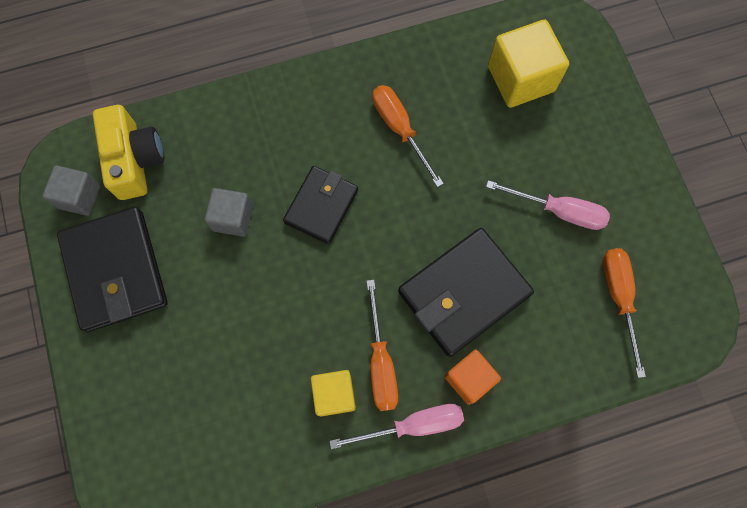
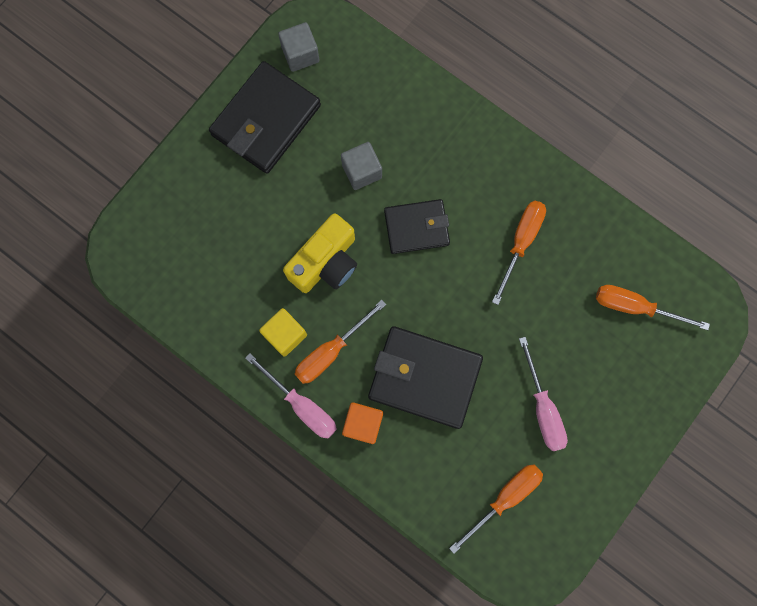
camera: 55 degrees right, 5 degrees up
yellow camera [93,105,164,200] -> yellow camera moved to [283,213,357,293]
yellow cube [488,20,569,108] -> orange screwdriver [596,285,710,330]

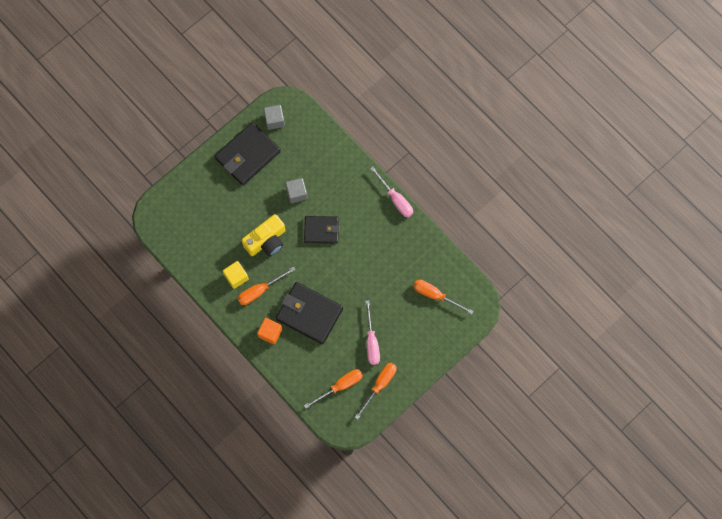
camera: 10 degrees right, 5 degrees down
pink screwdriver [245,353,337,438] -> pink screwdriver moved to [370,166,413,217]
orange screwdriver [492,201,546,305] -> orange screwdriver moved to [355,363,397,420]

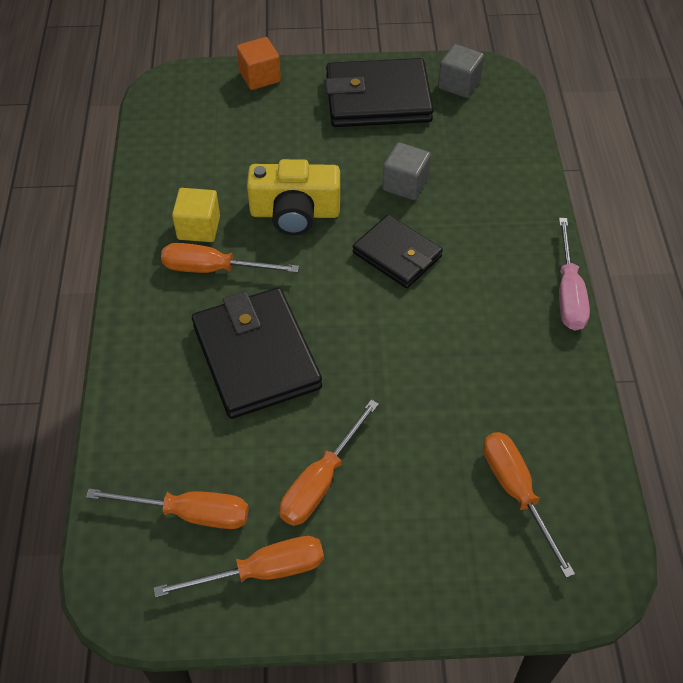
camera: 40 degrees right, 20 degrees down
orange cube [257,318,282,344] -> orange cube moved to [237,37,281,90]
pink screwdriver [365,300,380,365] -> orange screwdriver [279,400,379,526]

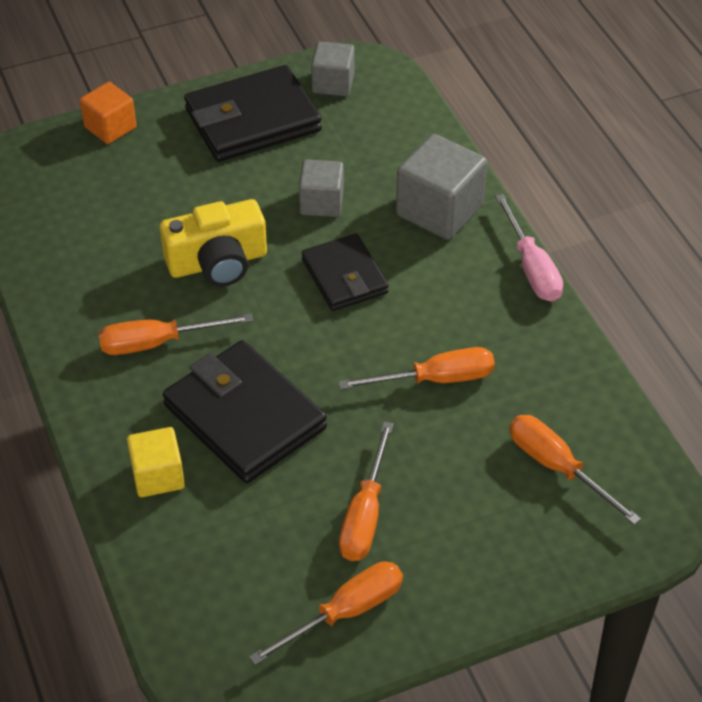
camera: 20 degrees left, 5 degrees down
orange screwdriver [86,488,249,529] -> orange screwdriver moved to [339,347,495,389]
yellow cube [172,188,220,242] -> yellow cube moved to [127,427,185,497]
black wallet [353,214,443,288] -> black wallet turned 45 degrees clockwise [302,234,389,311]
none -> grey cube [396,134,487,240]

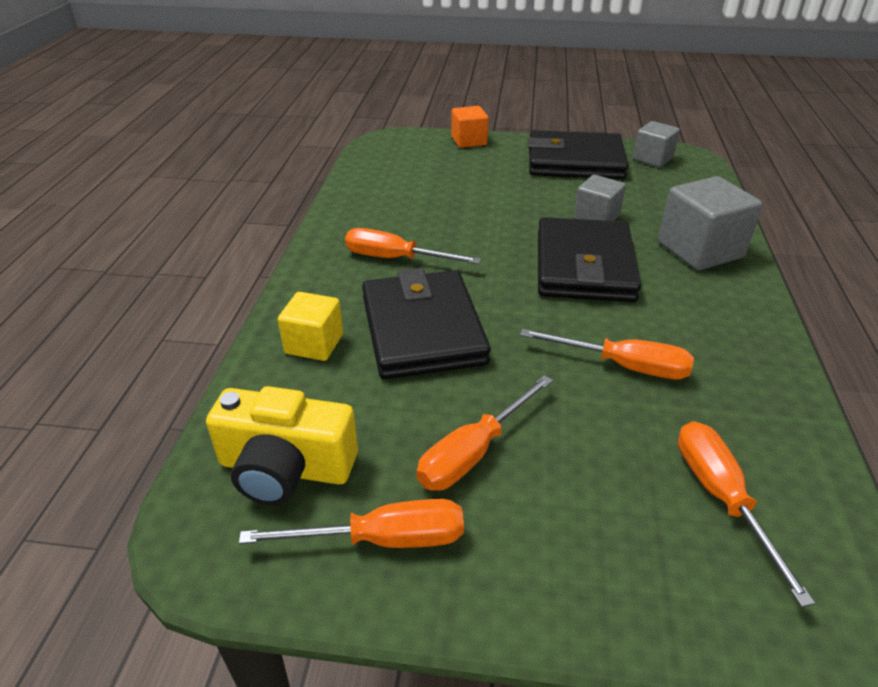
camera: 30 degrees right, 10 degrees down
yellow camera [160,199,267,286] -> yellow camera moved to [206,386,358,505]
black wallet [302,234,389,311] -> black wallet [538,217,641,302], size x1.58
pink screwdriver [495,194,563,302] -> none

